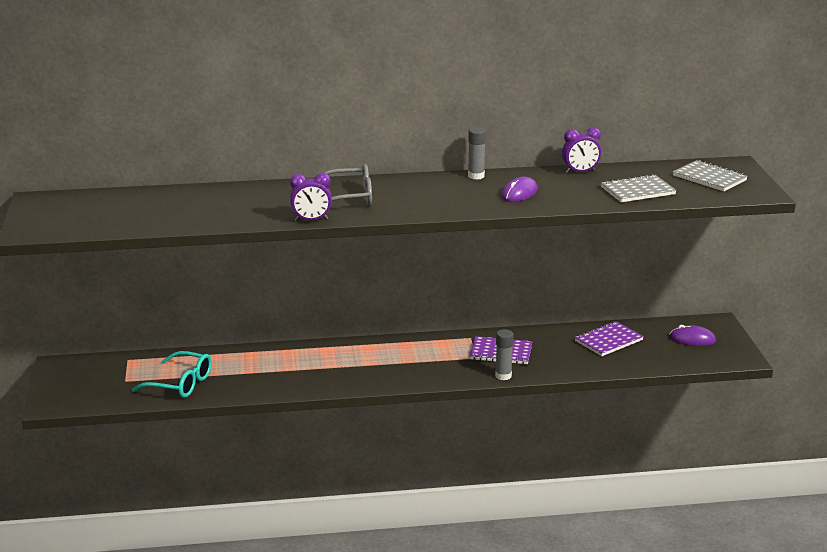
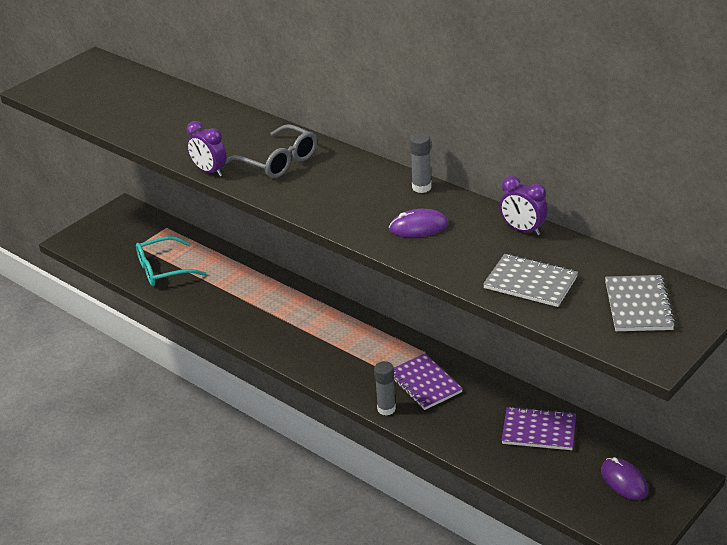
camera: 50 degrees right, 10 degrees up
turquoise glasses [132,351,212,398] -> turquoise glasses turned 90 degrees clockwise [136,236,207,286]

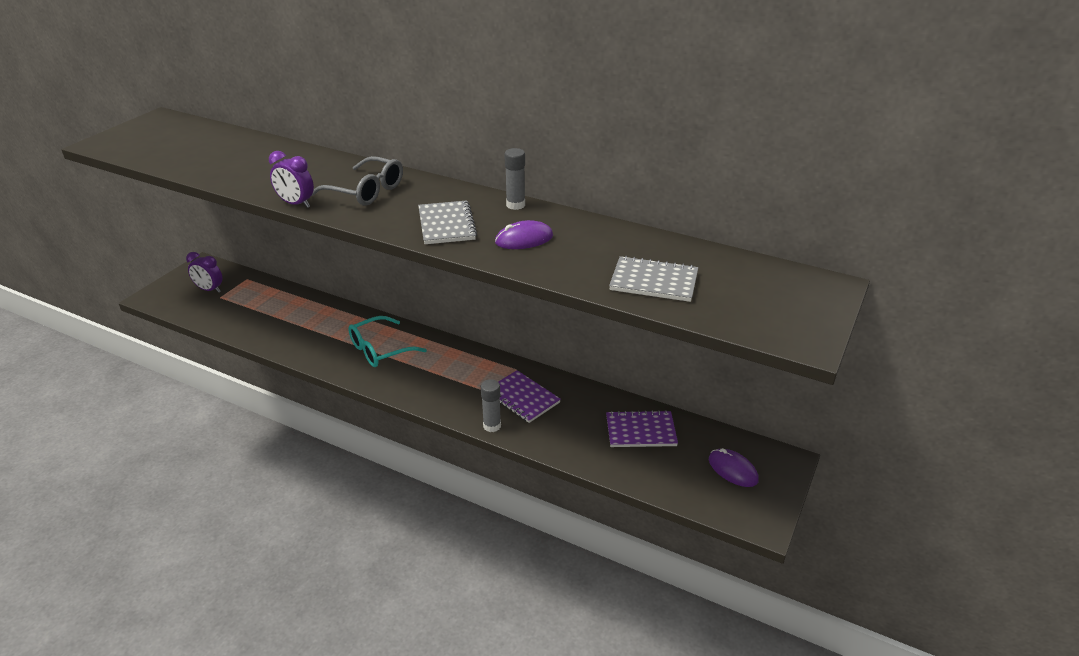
camera: 15 degrees left, 0 degrees up
turquoise glasses [136,236,207,286] -> turquoise glasses moved to [348,316,427,367]
purple clock [500,176,548,236] -> purple clock moved to [186,252,223,293]
grey notebook [605,275,676,331] -> grey notebook moved to [418,200,477,244]

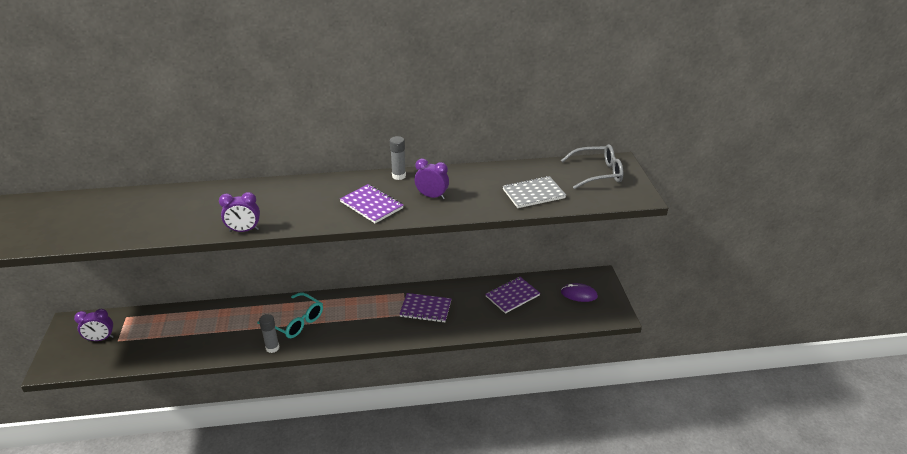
camera: 35 degrees left, 0 degrees up
grey glasses [311,156,403,206] -> grey glasses moved to [561,144,623,189]
turquoise glasses [348,316,427,367] -> turquoise glasses turned 75 degrees counterclockwise [257,292,323,338]
grey notebook [418,200,477,244] -> purple notebook [340,184,403,223]
grey glue stick [481,379,501,432] -> grey glue stick moved to [259,314,279,353]
purple mouse [495,220,553,249] -> purple clock [415,159,449,199]

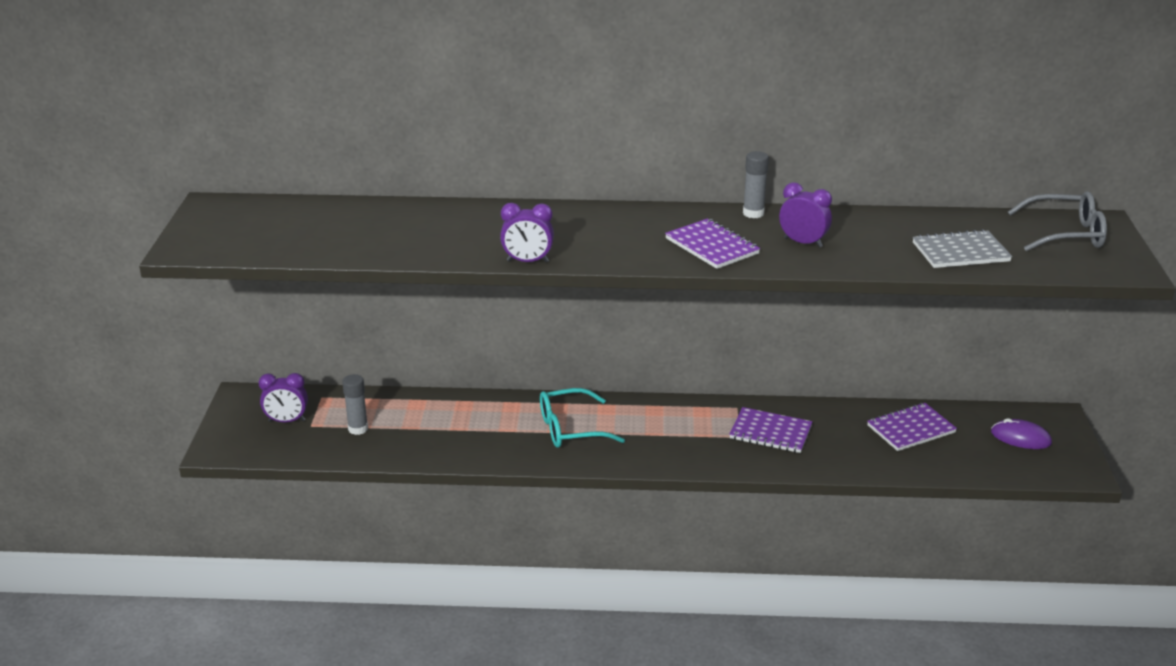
camera: 10 degrees right, 5 degrees down
turquoise glasses [257,292,323,338] -> turquoise glasses turned 120 degrees clockwise [540,388,625,448]
grey glue stick [259,314,279,353] -> grey glue stick moved to [342,374,368,435]

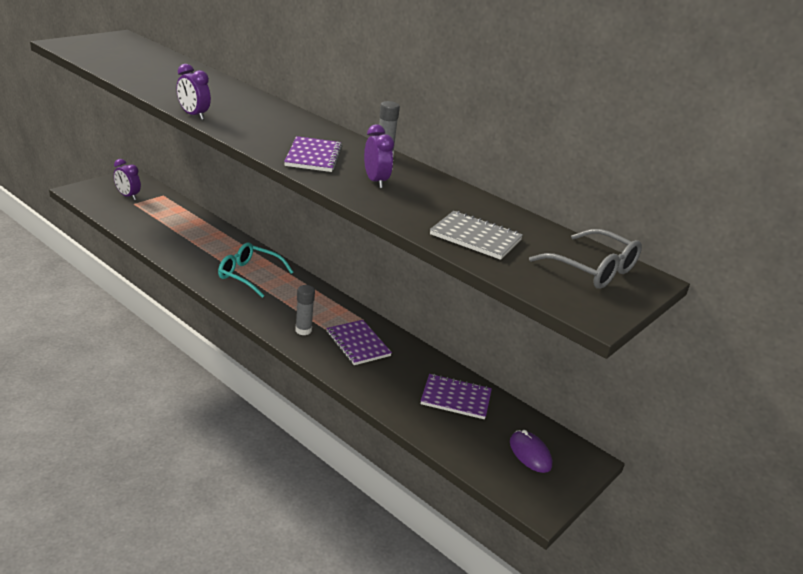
camera: 35 degrees right, 0 degrees up
grey glue stick [342,374,368,435] -> grey glue stick moved to [295,285,315,335]

